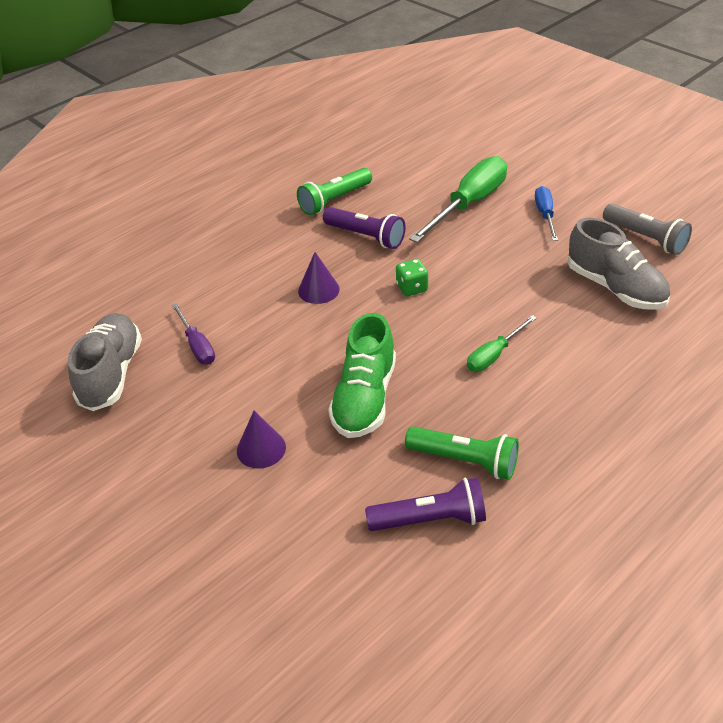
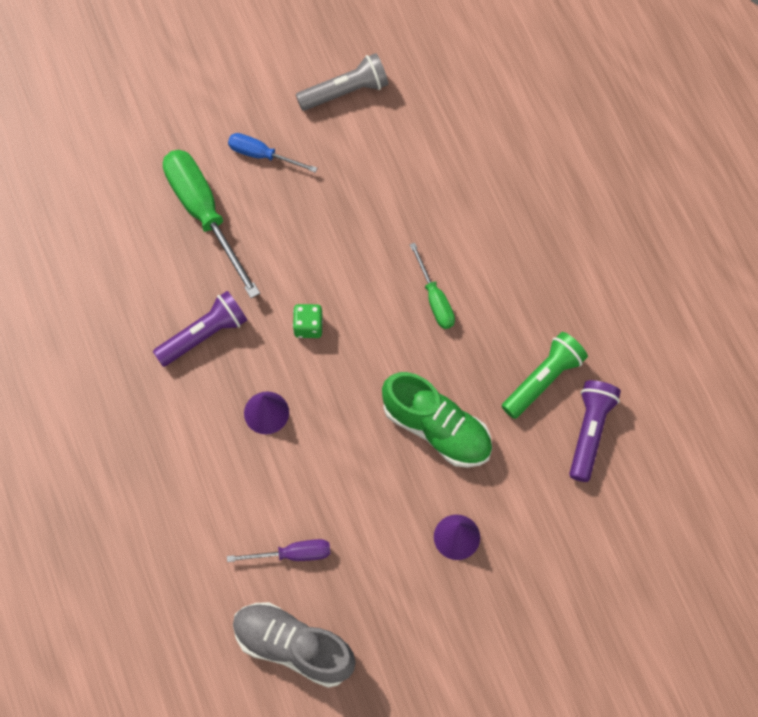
camera: 70 degrees left, 25 degrees up
green flashlight [297,168,372,215] -> none
grey shoe [568,218,670,310] -> none

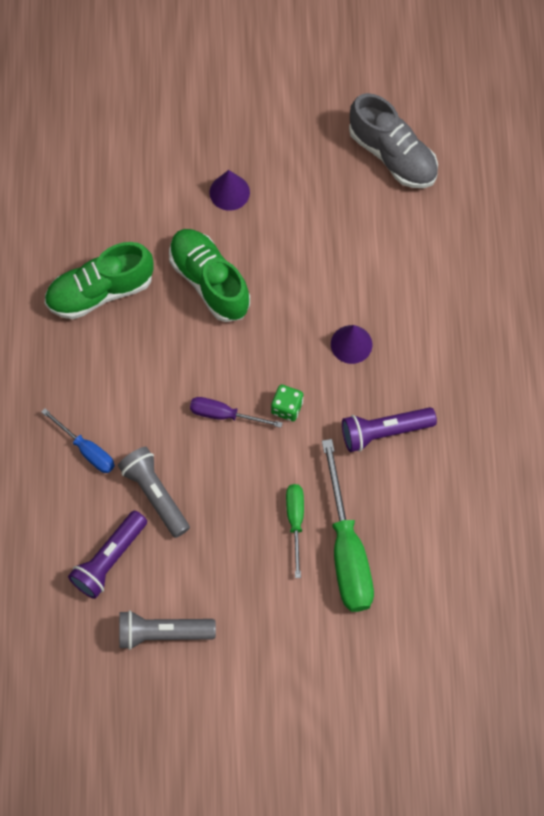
camera: 160 degrees left, 0 degrees up
purple screwdriver [227,539,330,562] -> purple screwdriver moved to [190,397,283,428]
blue screwdriver [228,133,317,173] -> blue screwdriver moved to [41,408,115,473]
green screwdriver [410,243,455,329] -> green screwdriver moved to [286,484,304,578]
green flashlight [502,332,588,419] -> green shoe [44,242,154,319]
purple flashlight [569,380,621,482] -> purple flashlight moved to [68,511,147,599]
none -> grey flashlight [118,447,190,538]

